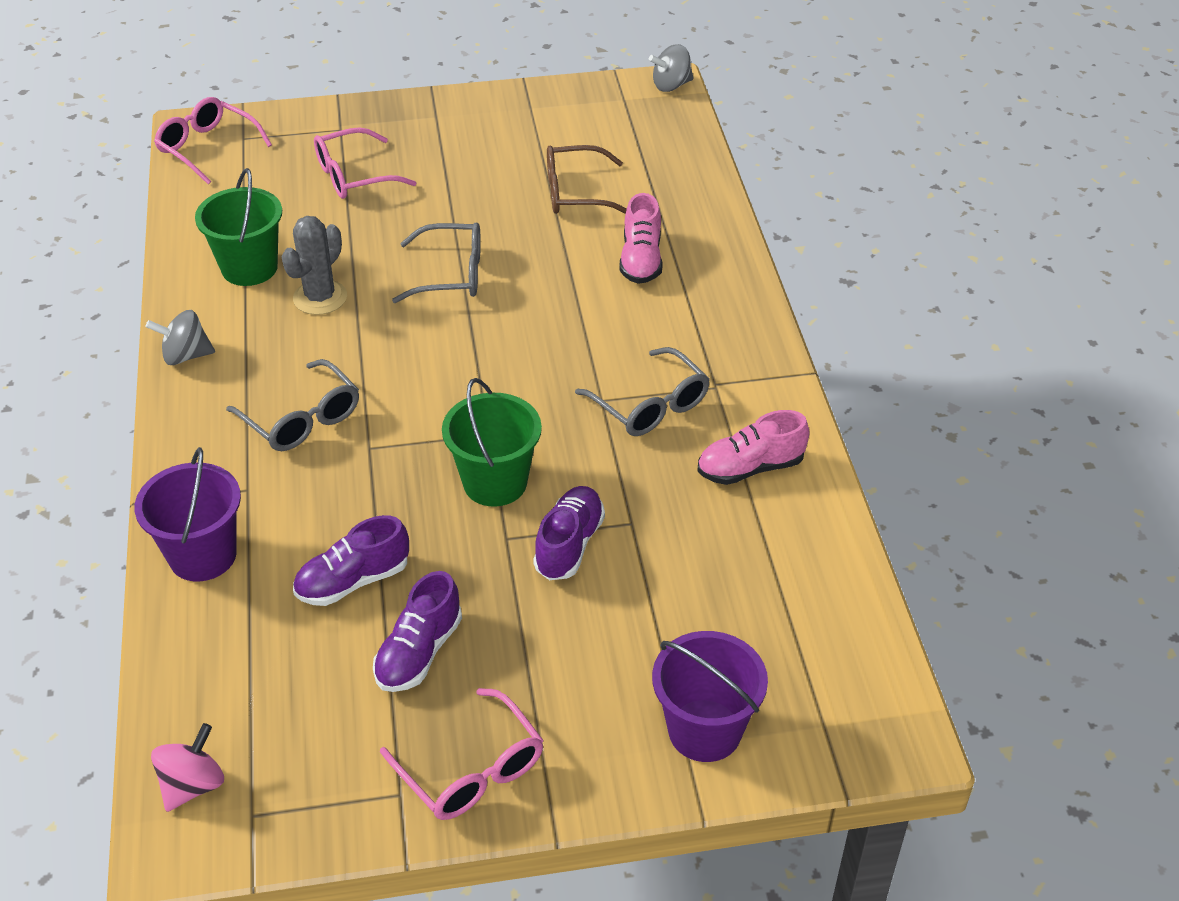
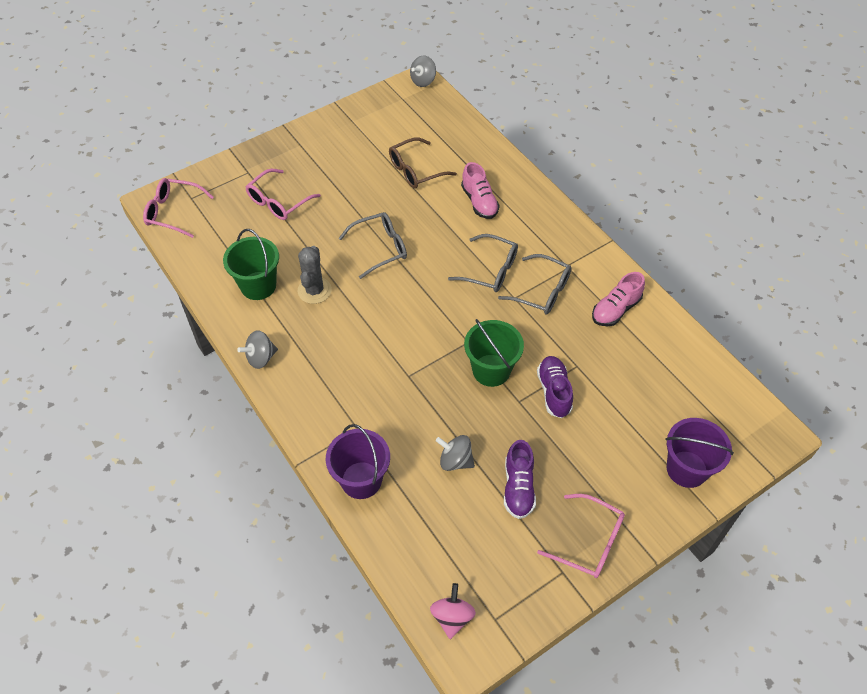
camera: 25 degrees left, 10 degrees up
grey glasses [226,359,359,451] -> grey glasses moved to [448,234,518,292]
purple shoe [293,515,409,606] -> grey spinning top [436,435,475,471]

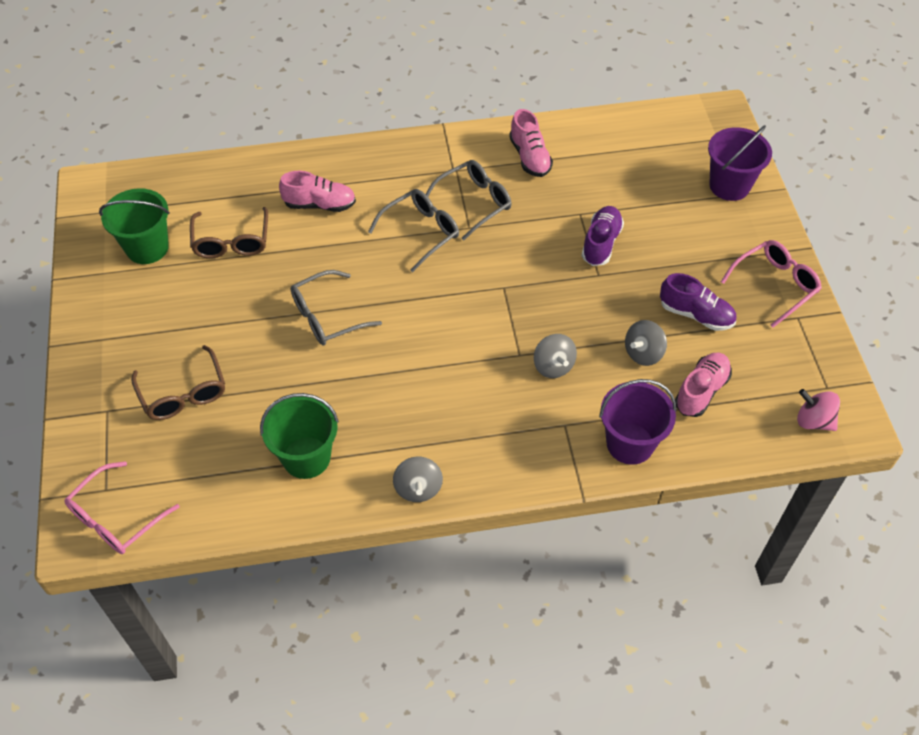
camera: 65 degrees left, 0 degrees up
pink glasses [245,169,321,220] -> brown glasses [131,345,225,420]
grey cactus [298,246,332,304] -> none
grey glasses [339,212,407,279] -> grey glasses turned 120 degrees counterclockwise [290,270,382,345]
grey spinning top [410,55,436,87] -> grey spinning top moved to [534,334,577,378]
green bucket [464,319,524,387] -> green bucket moved to [99,188,170,264]
purple shoe [537,356,573,418] -> purple shoe turned 90 degrees clockwise [582,206,624,266]
none -> pink shoe [675,352,732,417]

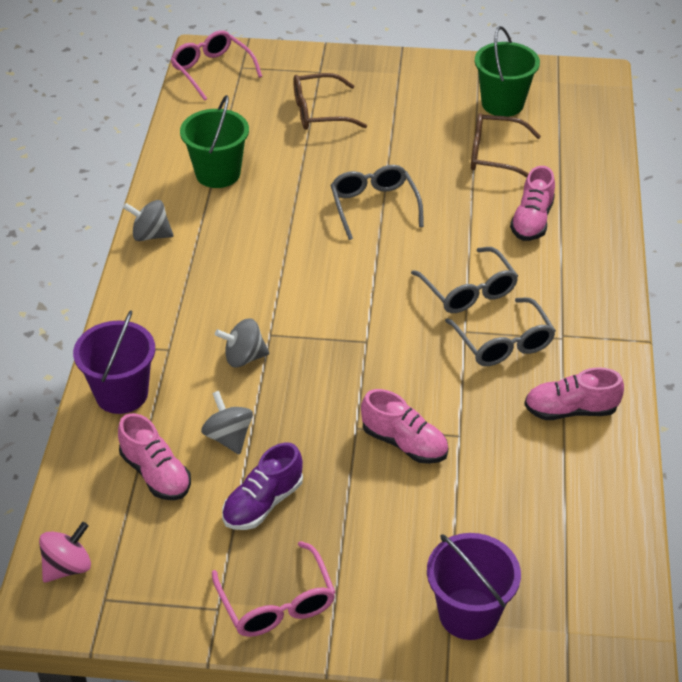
camera: 105 degrees right, 10 degrees down
purple shoe [582,206,624,266] -> pink shoe [361,389,448,464]

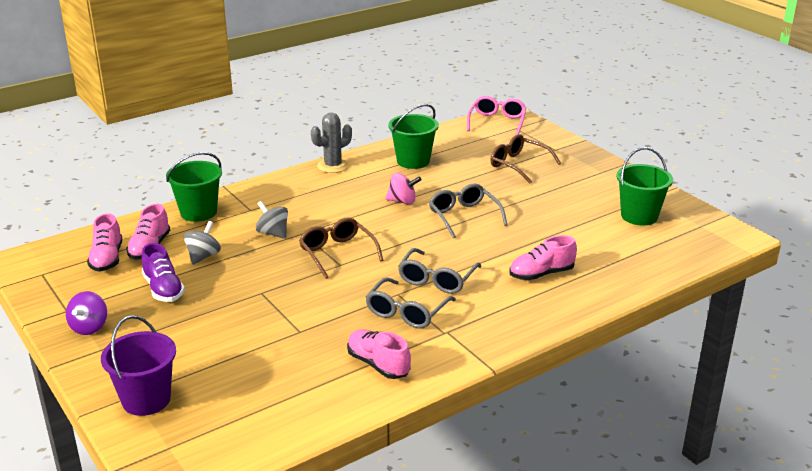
camera: 50 degrees right, 15 degrees down
pink spinning top [39,522,91,583] -> pink spinning top moved to [385,173,422,205]
purple bucket [73,310,155,414] -> green bucket [166,152,222,222]
grey spinning top [123,200,174,241] -> grey cactus [311,113,352,173]
pink glasses [212,541,336,637] -> purple spinning top [66,291,107,335]
purple shoe [222,442,303,530] -> purple shoe turned 120 degrees counterclockwise [142,243,185,302]
grey glasses [330,165,424,240] -> grey glasses turned 60 degrees counterclockwise [429,184,507,238]
pink shoe [361,389,448,464] -> pink shoe moved to [87,213,123,272]
brown glasses [471,113,541,178] -> brown glasses moved to [299,217,384,279]

